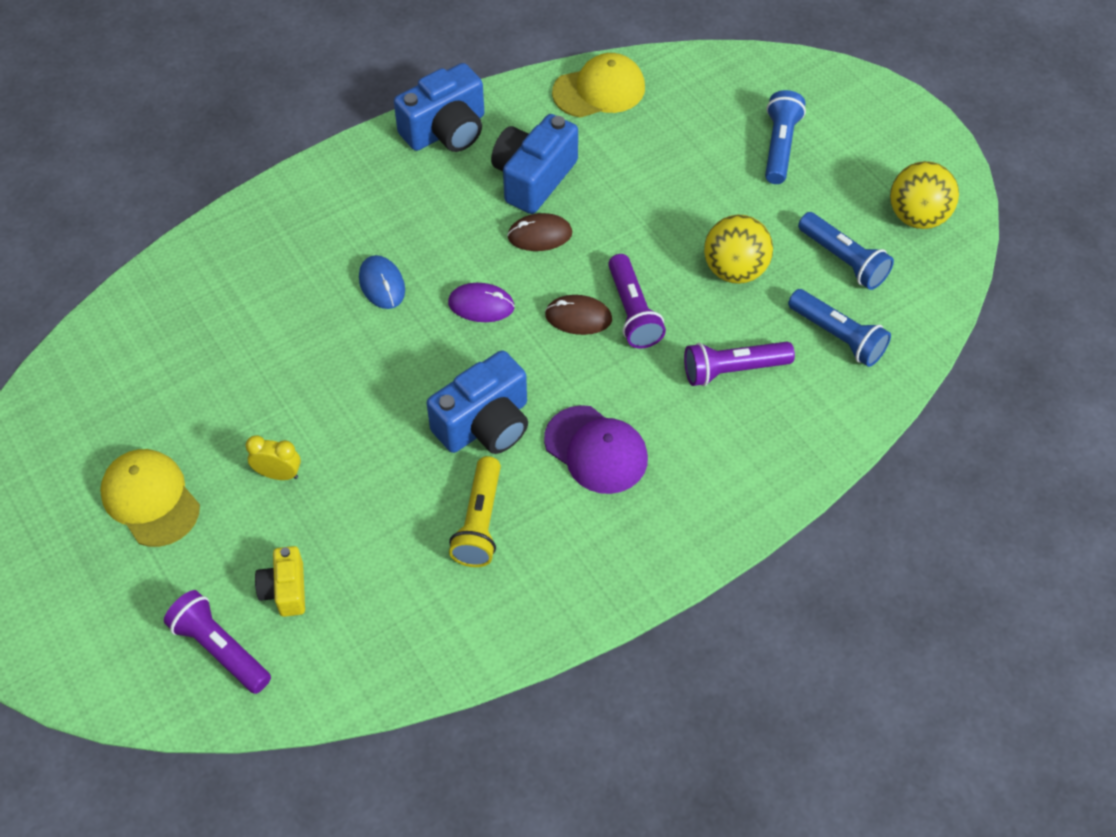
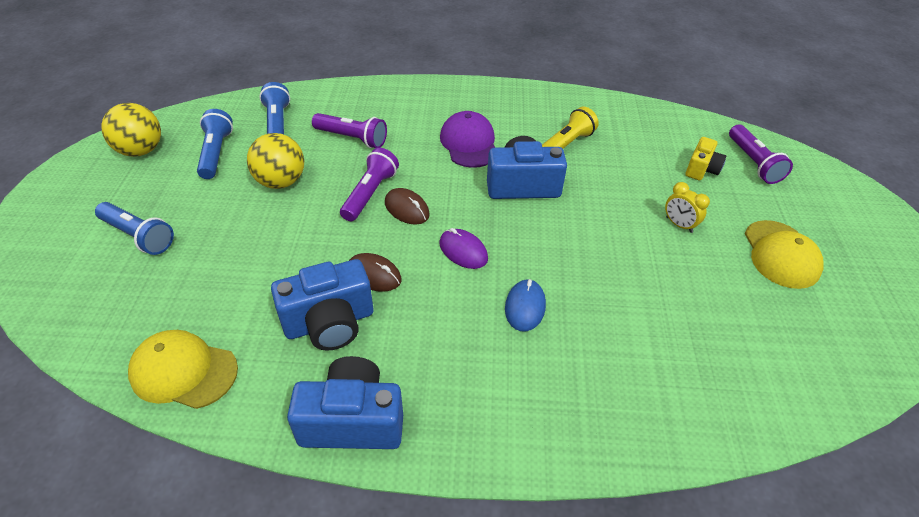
camera: 145 degrees left, 10 degrees down
blue flashlight [765,90,806,184] -> blue flashlight turned 105 degrees counterclockwise [95,202,174,255]

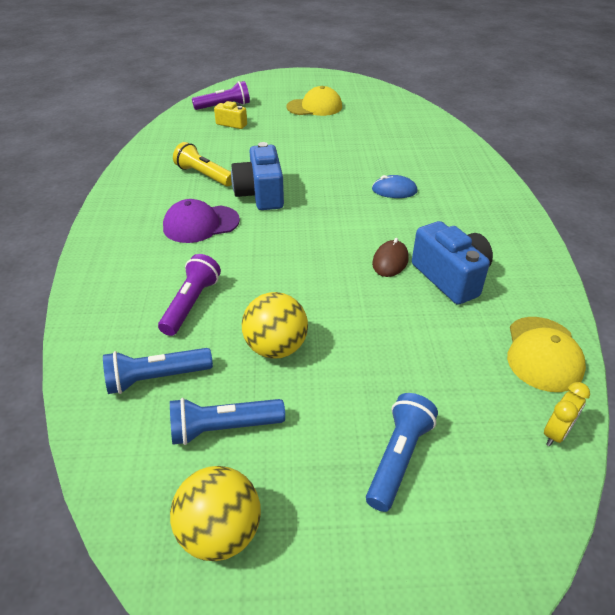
camera: 95 degrees left, 5 degrees down
blue camera [287,356,403,449] -> none
purple flashlight [340,148,399,221] -> none
brown mouse [385,188,430,225] -> none
purple mouse [439,228,488,269] -> none
yellow clock [665,182,710,233] -> yellow clock moved to [544,382,590,446]

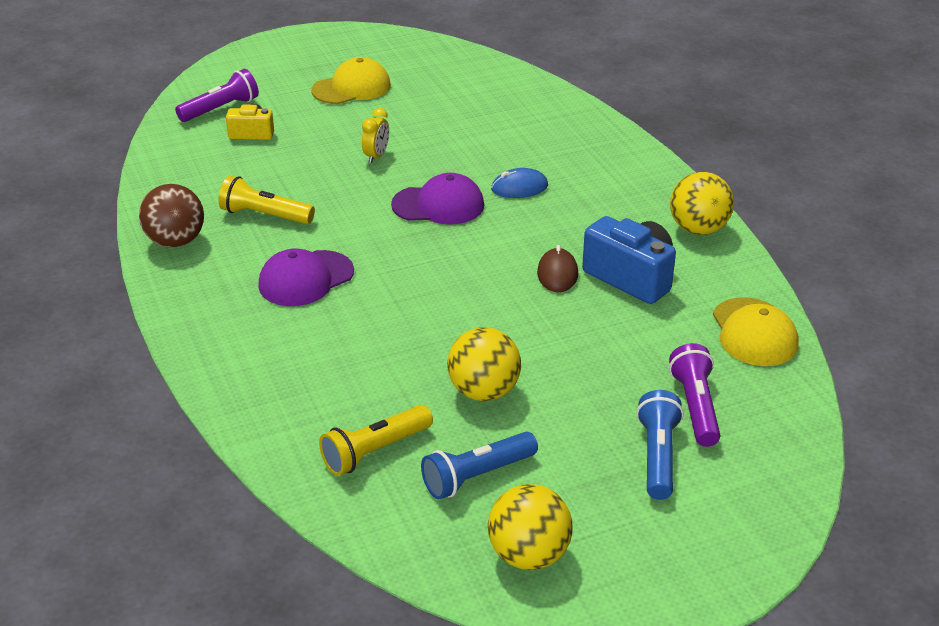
camera: 20 degrees left, 5 degrees down
blue flashlight [103,348,213,394] -> yellow flashlight [319,405,433,476]
purple flashlight [158,254,221,336] -> purple flashlight moved to [669,343,720,447]
blue camera [231,142,284,210] -> none
yellow clock [544,382,590,446] -> yellow clock moved to [362,108,389,163]
none -> brown ball [139,184,204,248]
none -> purple cap [391,173,484,224]
none -> yellow ball [670,172,734,235]

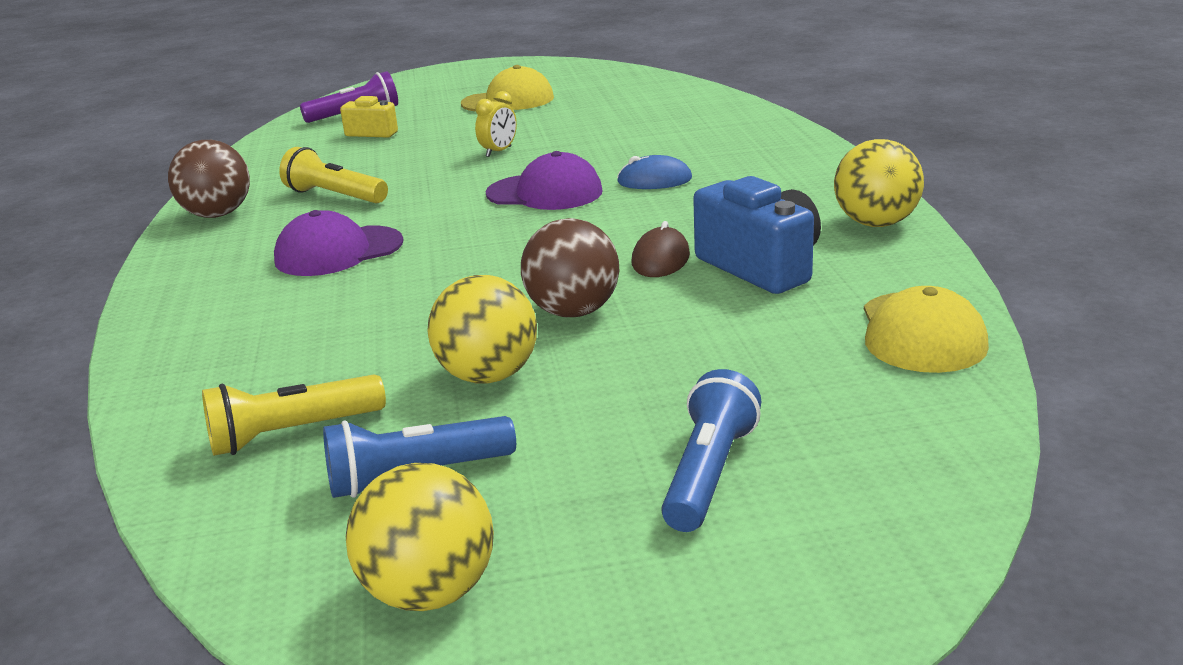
camera: 15 degrees right, 10 degrees down
purple flashlight [669,343,720,447] -> none
none -> brown ball [521,218,619,317]

